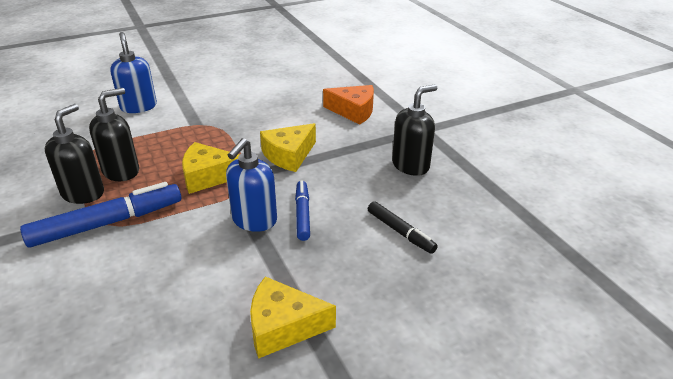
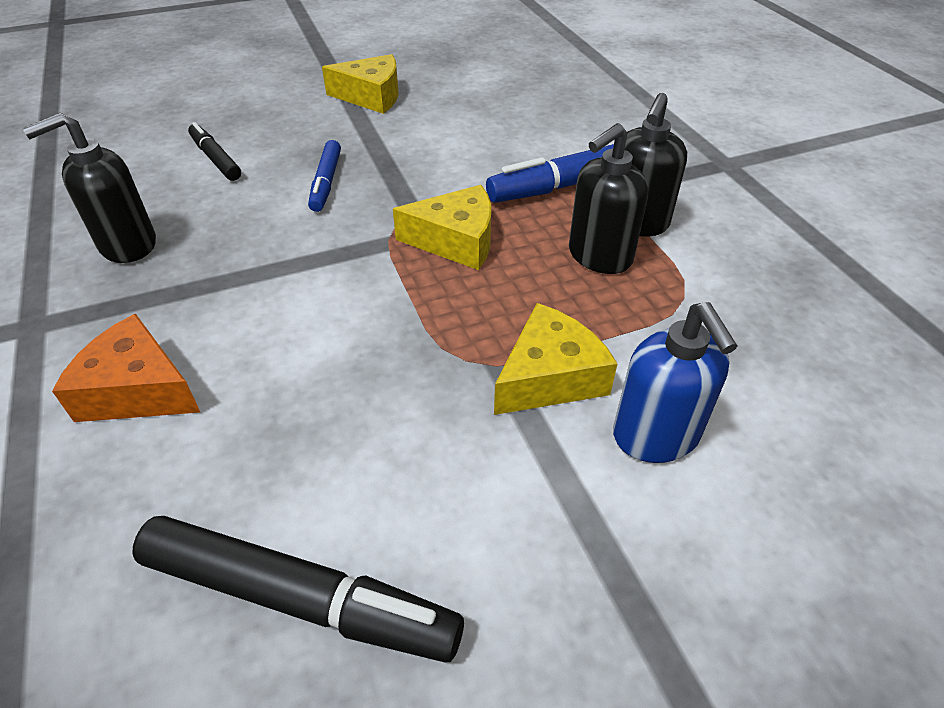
camera: 175 degrees left, 10 degrees up
blue soap dispenser [226,138,277,232] -> none
yellow cheese [260,123,316,172] -> yellow cheese moved to [494,303,617,415]
none -> black marker [132,516,464,663]

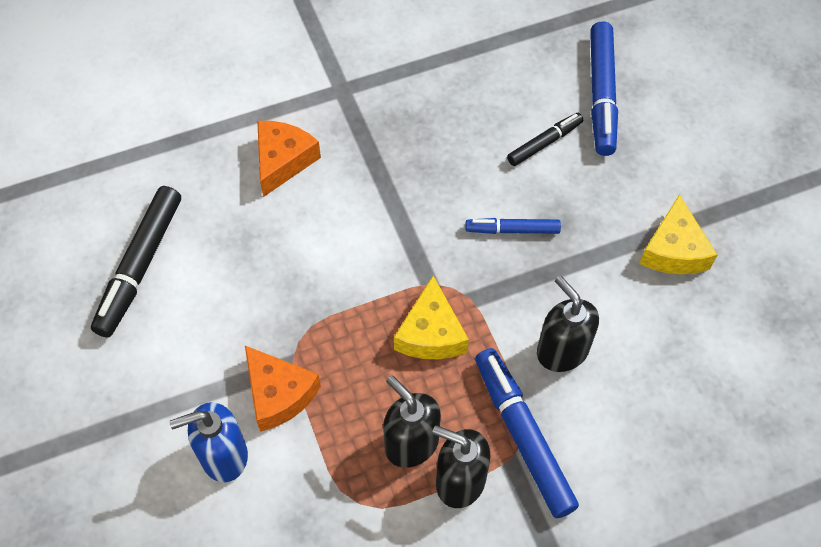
camera: 90 degrees right, 15 degrees up
black soap dispenser [22,113,156,263] -> black soap dispenser moved to [537,275,599,372]
yellow cheese [494,303,617,415] -> orange cheese [245,346,321,432]
none -> blue marker [590,21,618,156]

